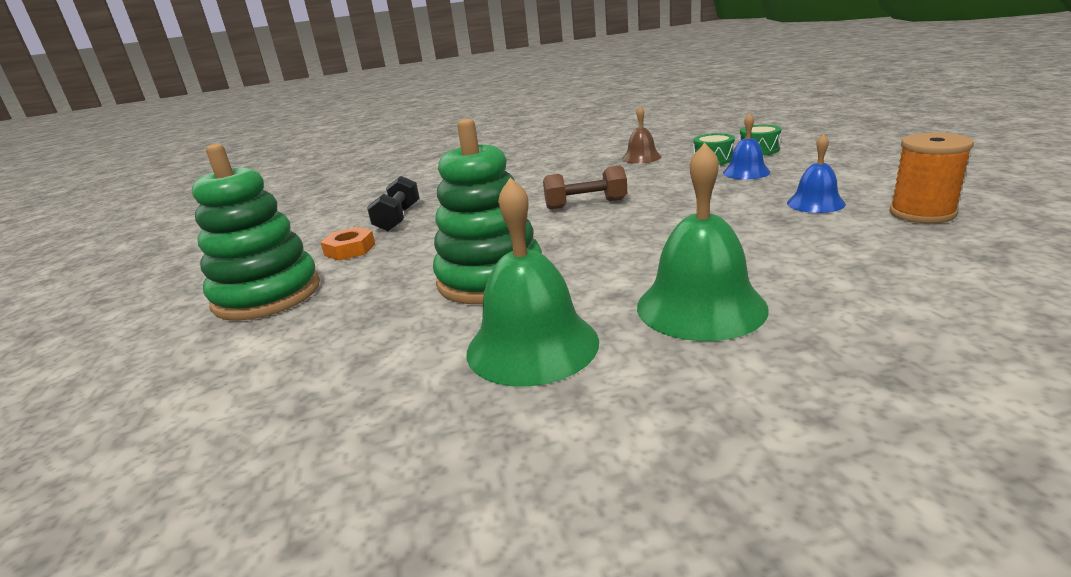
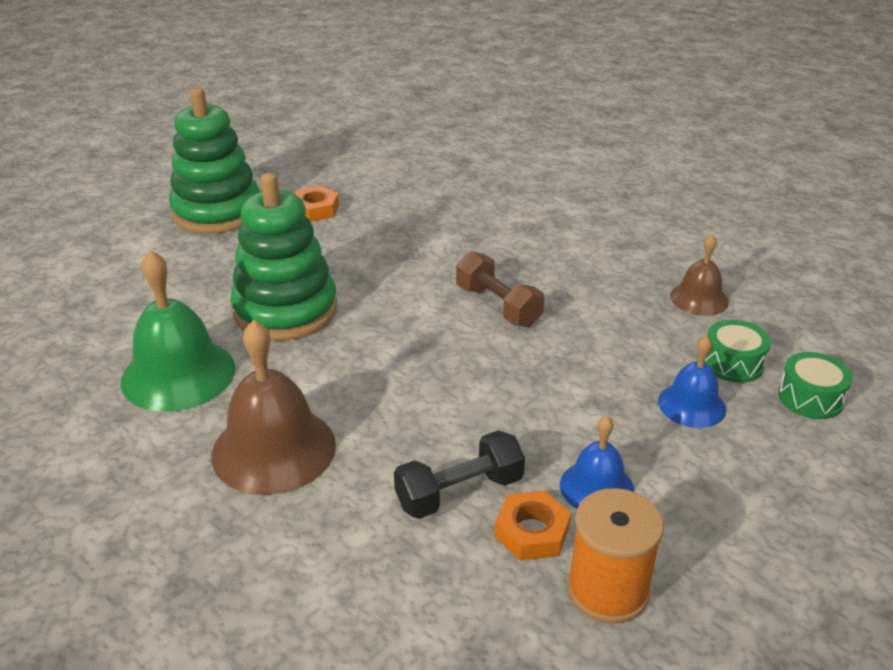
camera: 55 degrees right, 10 degrees up
black dumbbell [367,176,419,231] -> black dumbbell moved to [394,430,525,519]
green bell [637,143,769,341] -> brown bell [211,320,336,495]
none -> orange nut [494,491,571,561]

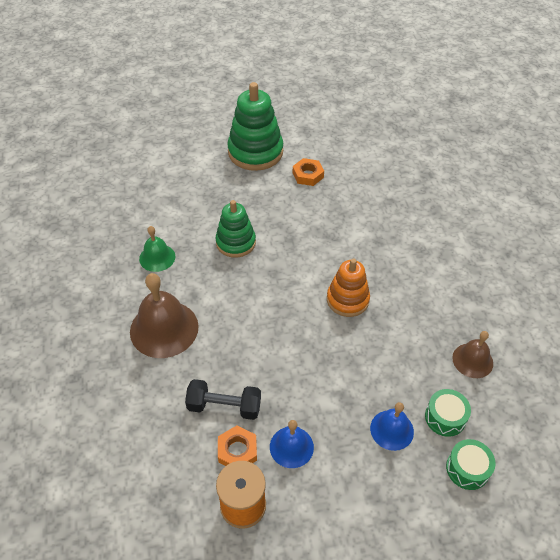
camera: 35 degrees right, 15 degrees up
green bell [121,250,235,412] -> green bell [139,226,175,272], size x0.57
green stacking toy [230,173,337,341] -> green stacking toy [215,200,256,258], size x0.64
brown dumbbell [456,251,544,327] -> orange stacking toy [327,258,370,317]

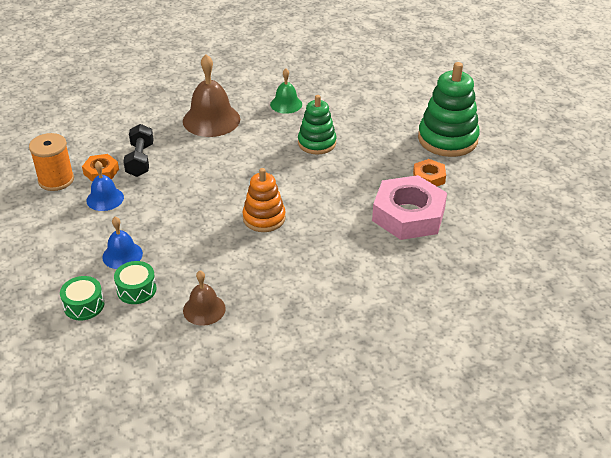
camera: 80 degrees right, 10 degrees down
none -> pink nut [372,175,447,240]

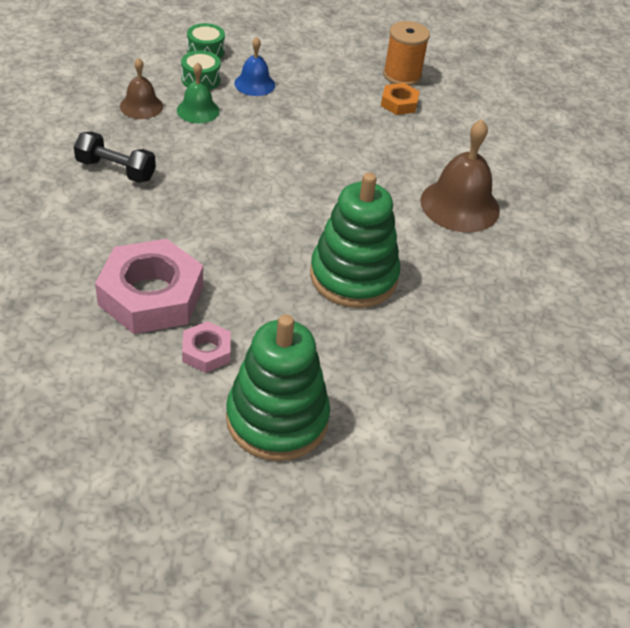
camera: 110 degrees right, 5 degrees up
blue bell [86,161,124,211] -> none
black dumbbell [123,124,154,177] -> black dumbbell moved to [74,131,156,183]
orange stacking toy [242,168,286,232] -> none
green bell [270,68,302,114] -> green bell moved to [177,62,220,123]
green stacking toy [298,95,336,155] -> green stacking toy [310,173,400,308], size x1.56
orange nut [413,159,446,186] -> pink nut [182,321,231,373]

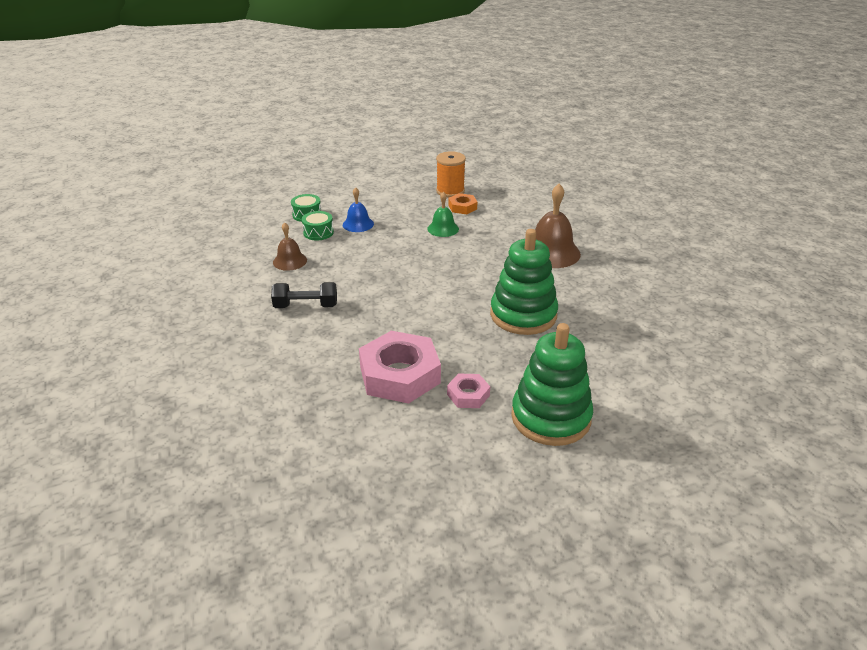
camera: 20 degrees left, 10 degrees down
green bell [177,62,220,123] -> green bell moved to [427,192,459,237]

